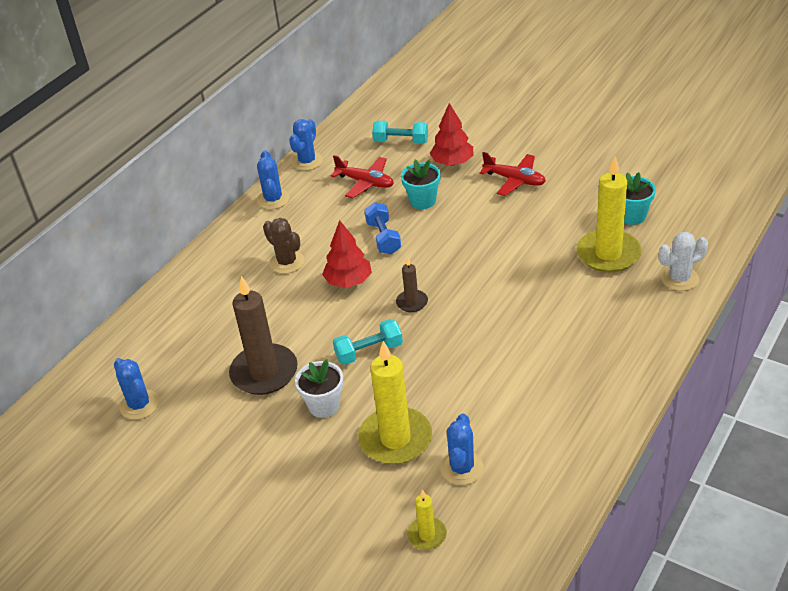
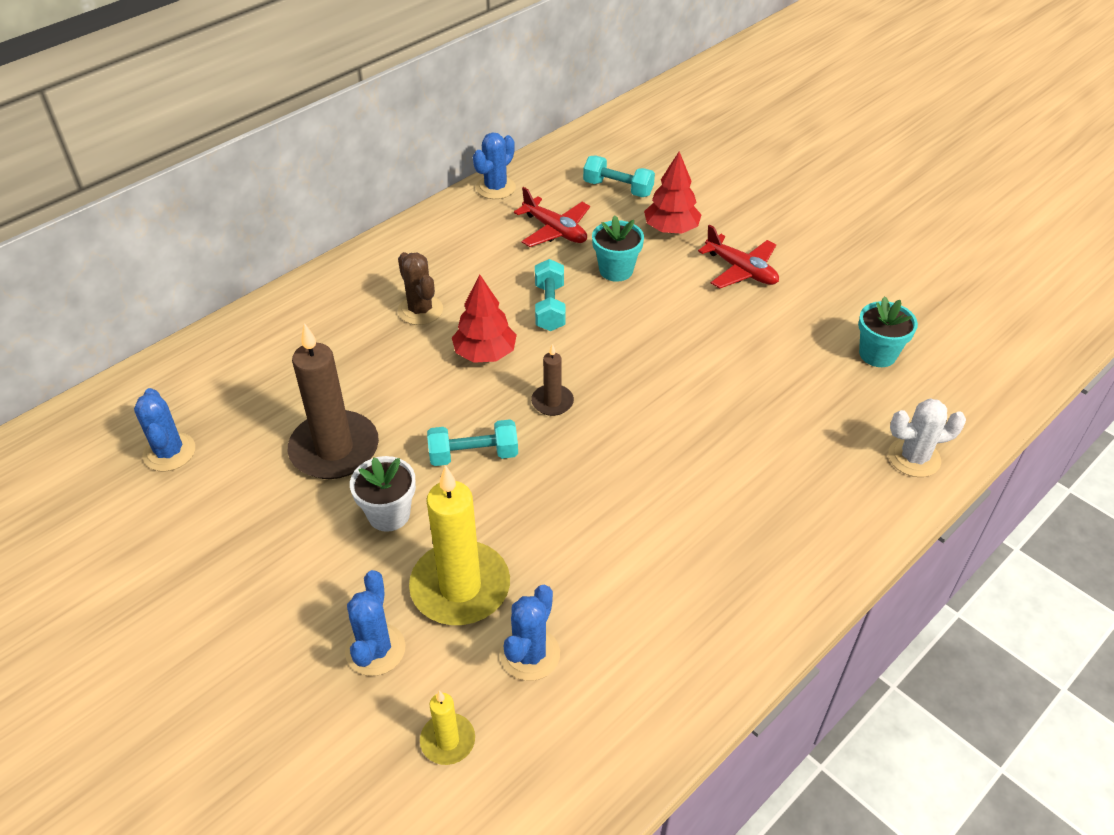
camera: 10 degrees right, 5 degrees up
blue cactus [257,150,290,210] -> blue cactus moved to [345,570,405,676]
blue dumbbell [364,202,401,254] -> turquoise dumbbell [535,259,566,331]
yellow candle [577,156,641,272] -> none

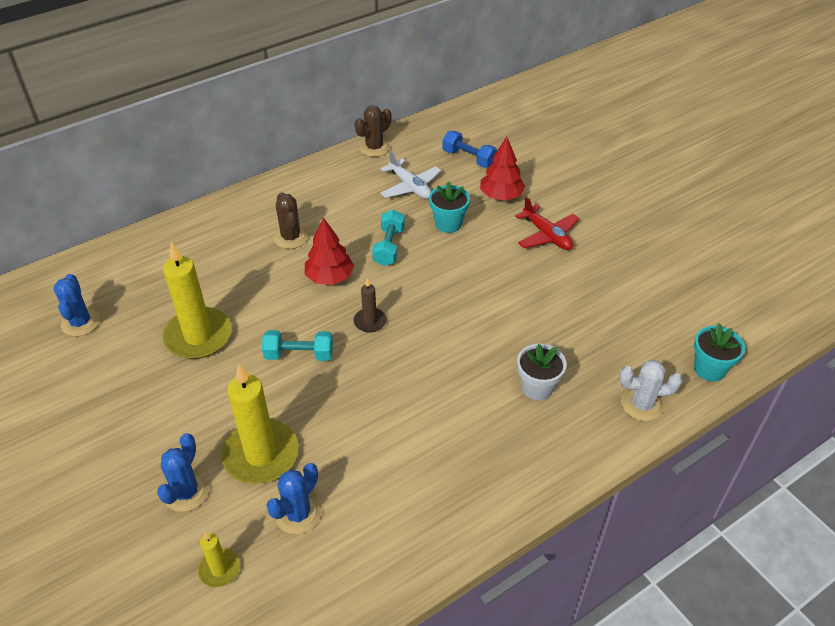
camera: 10 degrees right, 0 degrees up
brown candle [288,323,379,479] -> yellow candle [163,242,232,359]
white flower pot [350,456,416,532] -> white flower pot moved to [517,344,567,400]
blue cactus [473,132,516,199] -> brown cactus [354,105,392,157]
red plane [514,187,590,247] -> white plane [380,150,441,199]
turquoise dumbbell [583,156,655,197] -> blue dumbbell [442,131,497,168]
turquoise flower pot [858,296,918,367] -> turquoise flower pot moved to [694,323,745,382]

